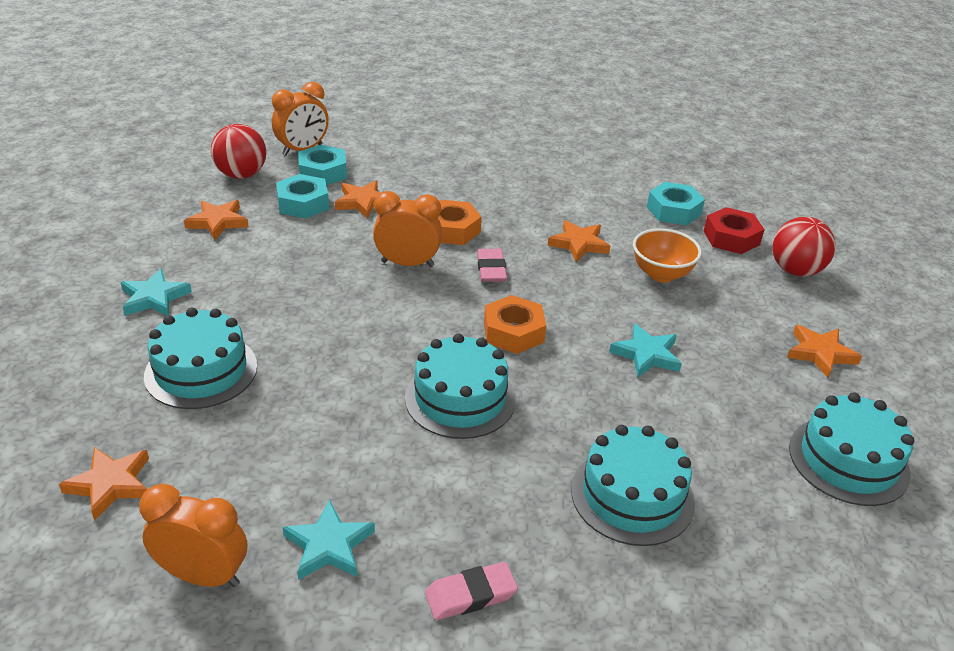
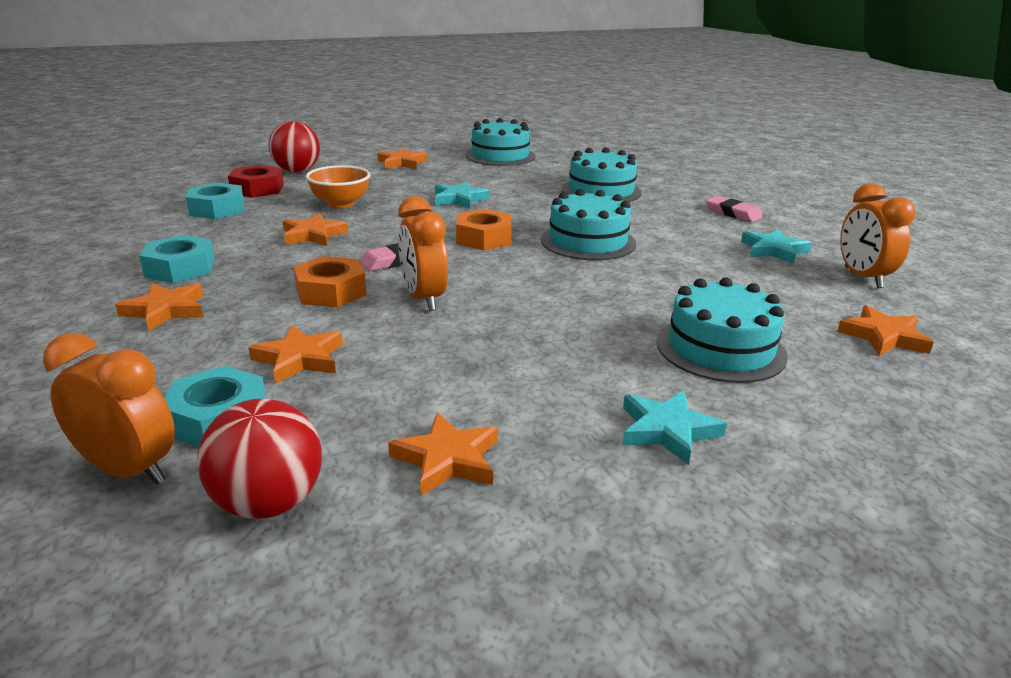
camera: 115 degrees left, 10 degrees down
turquoise nut [276,174,329,219] -> turquoise nut moved to [139,235,215,283]
none -> orange star [115,283,204,331]

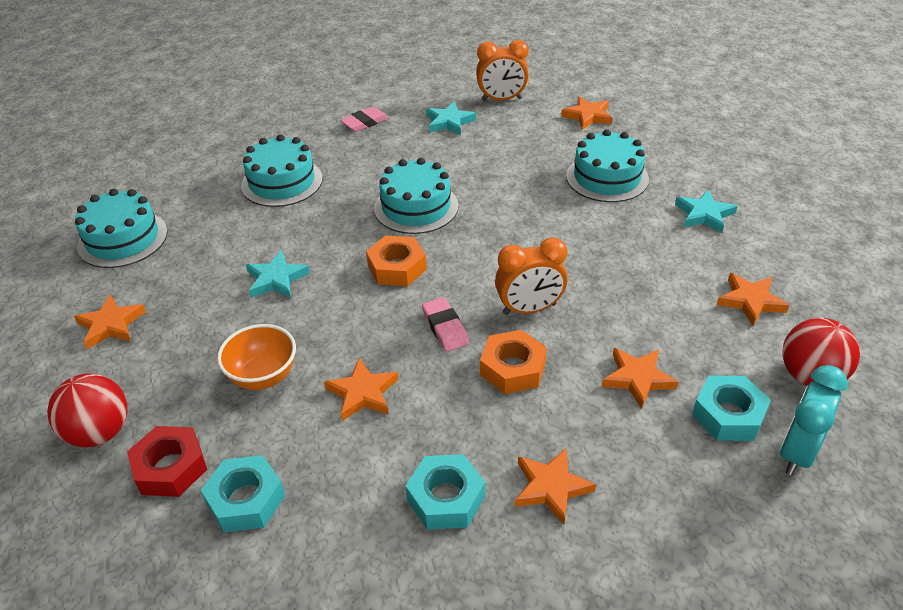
camera: 80 degrees left, 15 degrees up
orange clock [43,333,175,485] -> turquoise clock [780,365,848,475]

